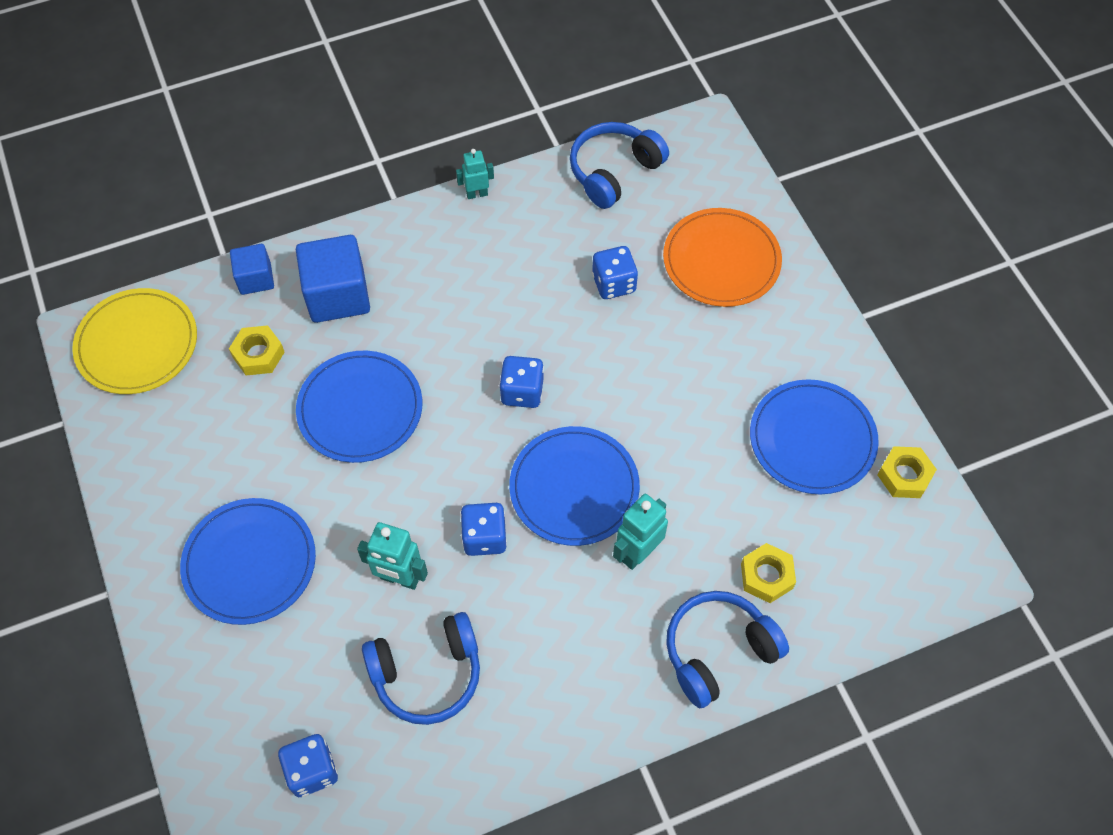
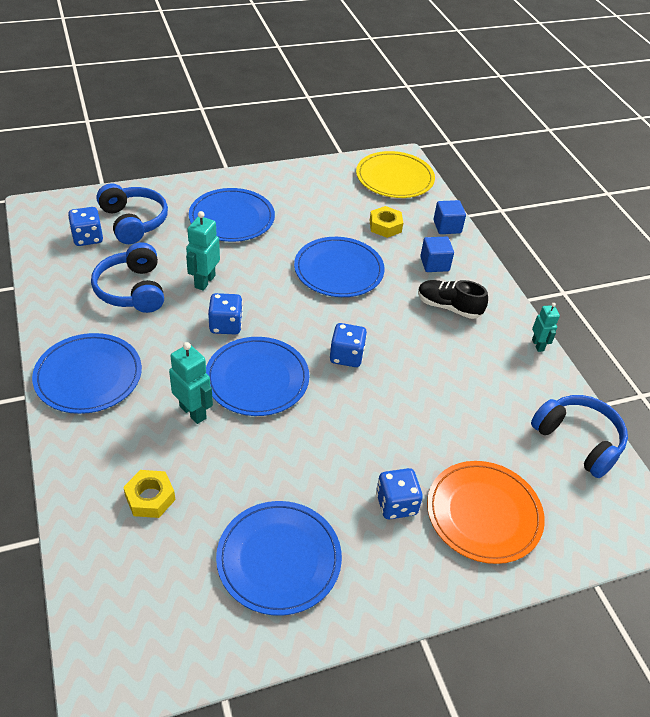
camera: 90 degrees right, 15 degrees down
blue cube [296,235,370,323] -> blue cube [420,237,454,272], size x0.59
blue dice [592,246,638,299] -> blue dice moved to [376,468,423,519]
blue headphones [666,591,789,708] -> blue headphones moved to [96,183,168,244]
yellow nut [878,446,937,498] -> none
none -> blue plate [32,333,142,414]
none -> black shoe [418,280,488,319]

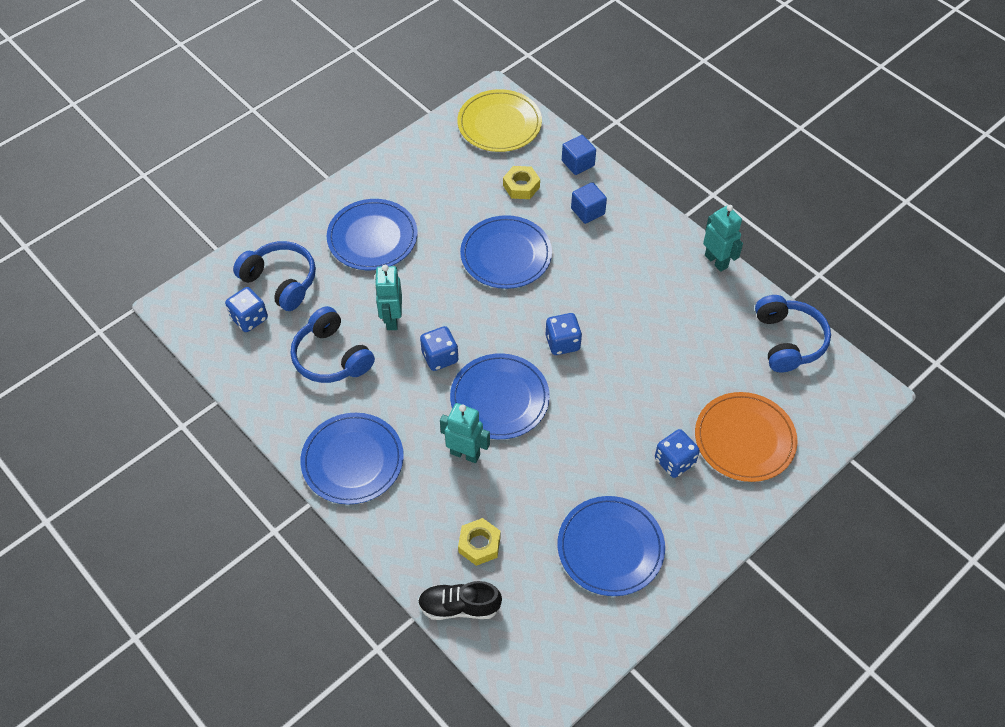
camera: 20 degrees left, 10 degrees up
black shoe [418,280,488,319] -> black shoe moved to [418,581,502,620]
blue headphones [531,395,628,478] -> blue headphones turned 60 degrees clockwise [755,295,831,372]
turquoise robot [532,303,560,352] -> turquoise robot [703,205,743,272], size x1.54

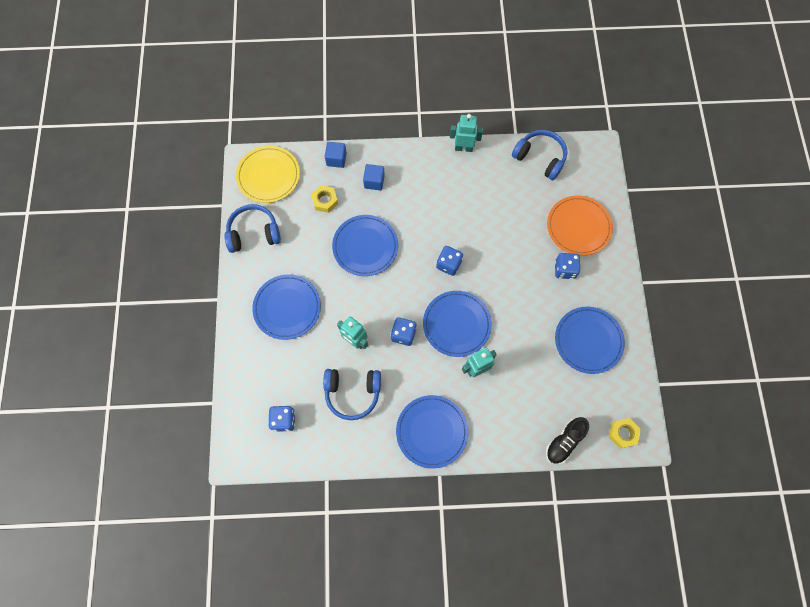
camera: 50 degrees left, 15 degrees up
blue headphones [233,241,316,311] -> blue headphones moved to [224,204,281,253]
yellow nut [458,518,501,566] -> yellow nut moved to [609,418,641,448]

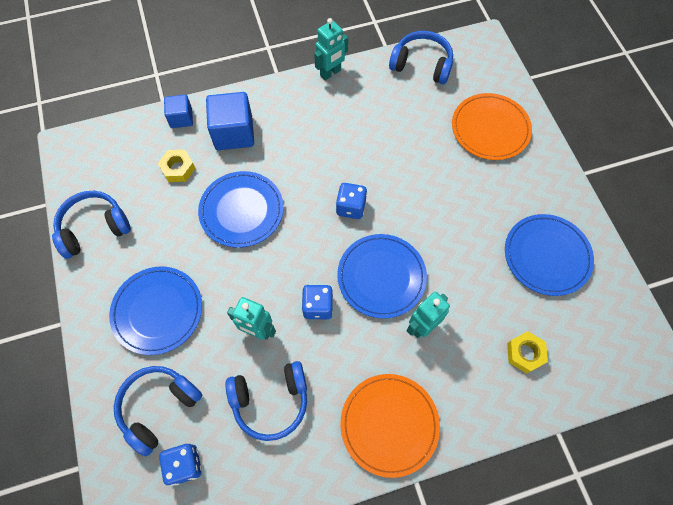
camera: 15 degrees left, 5 degrees down
yellow plate [236,146,300,203] -> none
blue cube [363,164,385,190] -> blue cube [206,92,254,150], size x1.71
blue plate [396,395,468,469] -> orange plate [340,374,440,478]
turquoise robot [450,114,483,152] -> turquoise robot turned 150 degrees clockwise [314,18,348,80]
black shoe [546,417,589,464] -> none
blue dice [555,253,581,279] -> none
yellow nut [609,418,641,448] -> yellow nut moved to [507,331,548,374]
none -> blue headphones [114,366,202,456]

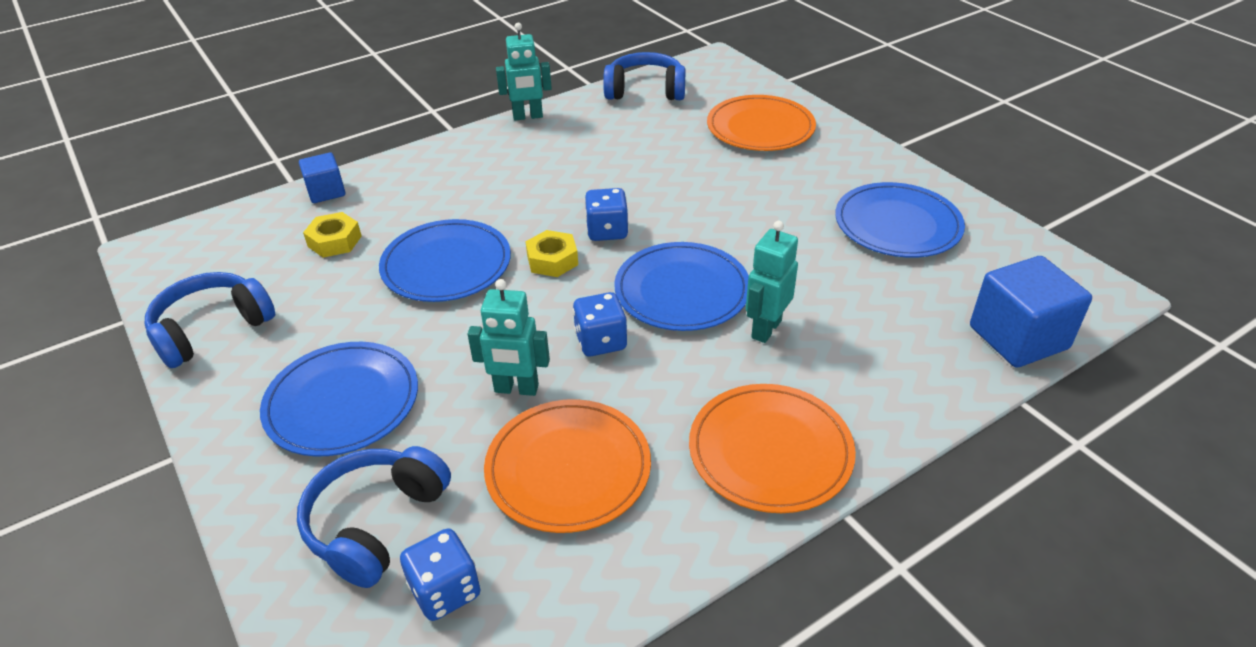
camera: 15 degrees left, 25 degrees down
blue cube [206,92,254,150] -> blue cube moved to [970,256,1092,368]
blue headphones [225,361,307,441] -> orange plate [484,399,651,533]
turquoise robot [314,18,348,80] -> turquoise robot turned 45 degrees clockwise [496,23,552,121]
yellow nut [507,331,548,374] -> yellow nut moved to [525,230,578,277]

